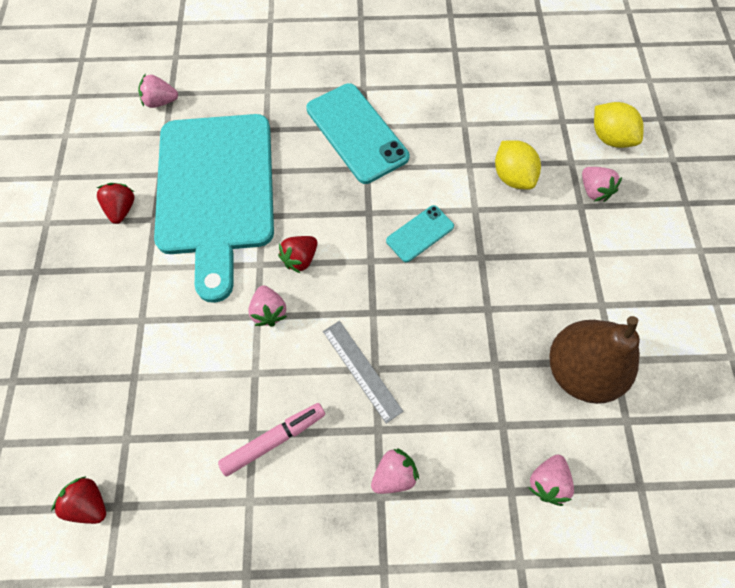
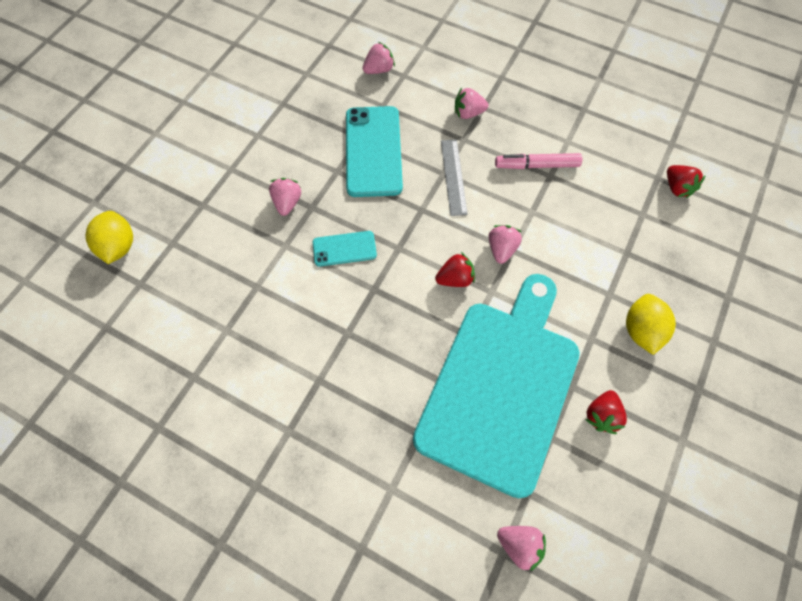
camera: 150 degrees left, 0 degrees up
turquoise phone [306,83,410,184] -> turquoise phone moved to [346,106,403,197]
yellow lemon [495,140,541,190] -> yellow lemon moved to [626,294,676,355]
brown pear [549,316,640,404] -> none
pink strawberry [582,167,622,202] -> pink strawberry moved to [269,178,301,216]

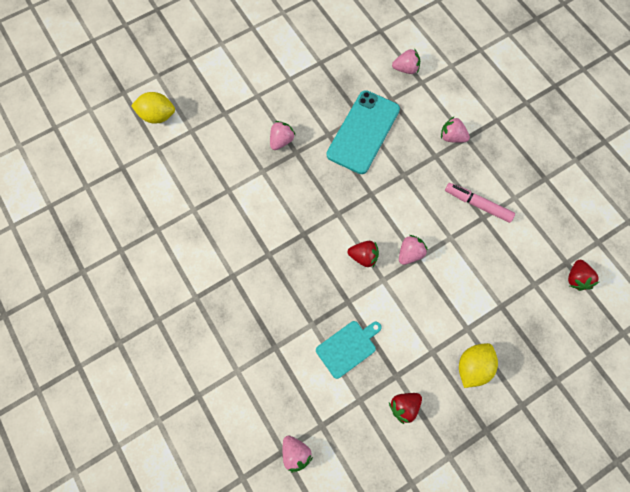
camera: 30 degrees right, 5 degrees up
yellow lemon [85,211,133,264] -> yellow lemon turned 75 degrees clockwise [131,92,175,124]
turquoise phone [313,231,377,267] -> none
turquoise cutting board [413,274,580,498] -> turquoise cutting board [316,321,382,379], size x0.40
grey ruler [441,139,468,216] -> none

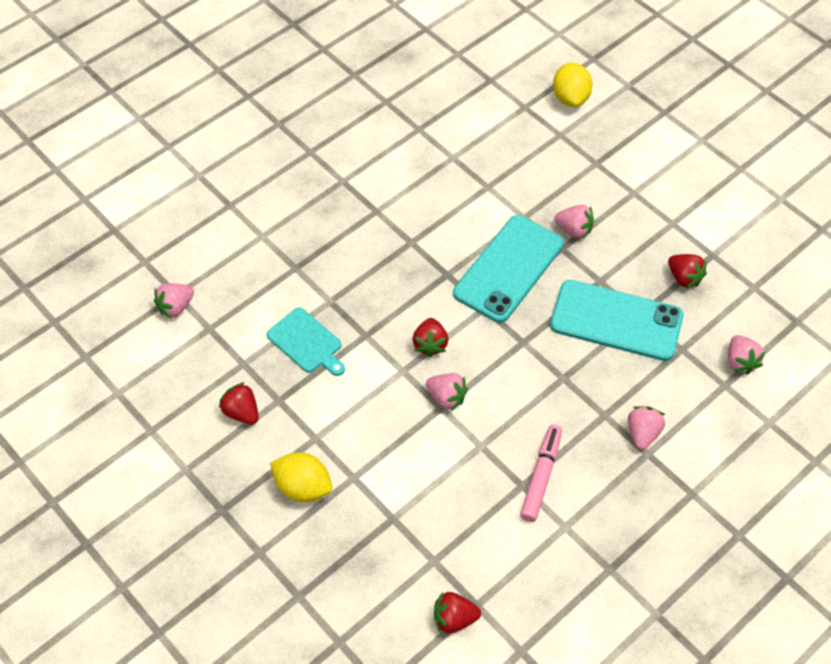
camera: 80 degrees right, 15 degrees down
none -> turquoise phone [453,215,564,323]
none -> red strawberry [668,254,707,289]

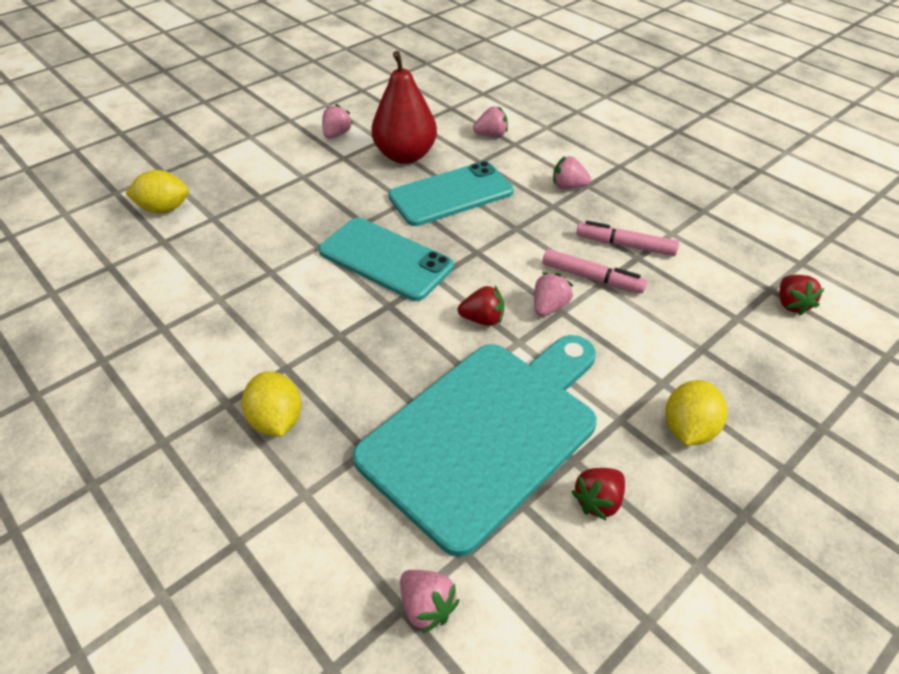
camera: 90 degrees left, 10 degrees down
turquoise cutting board [267,307,345,376] -> turquoise cutting board [353,335,597,557], size x2.49
turquoise phone [550,280,684,361] -> turquoise phone turned 45 degrees clockwise [388,161,514,226]
pink strawberry [554,205,594,239] -> pink strawberry moved to [322,104,353,139]
red strawberry [668,254,707,289] -> red pear [372,51,437,164]
none -> yellow lemon [242,371,301,437]
none -> pink marker [542,249,647,293]

